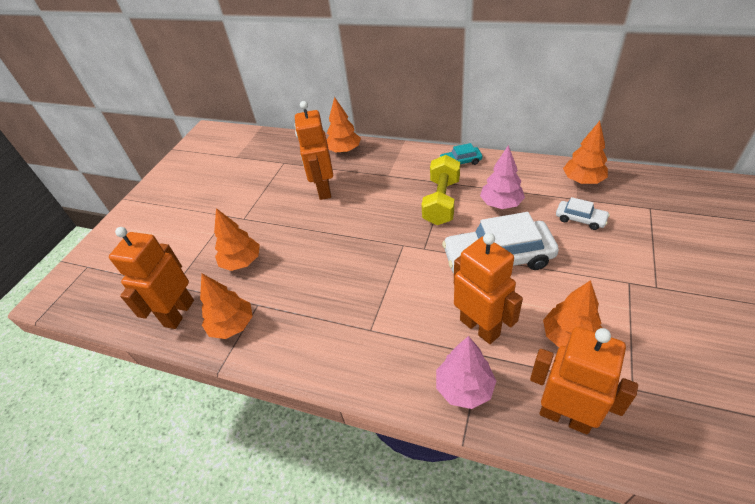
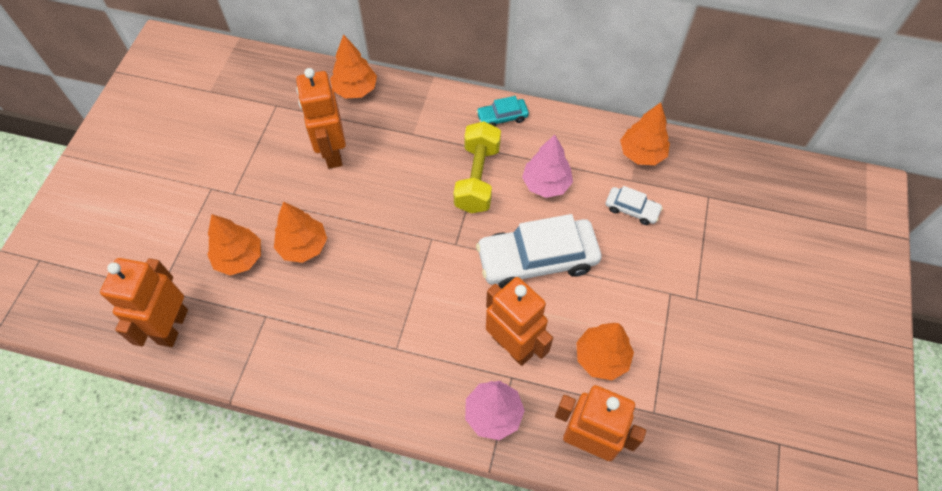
camera: 10 degrees left, 15 degrees up
orange tree [200,274,253,339] -> orange tree moved to [274,201,327,263]

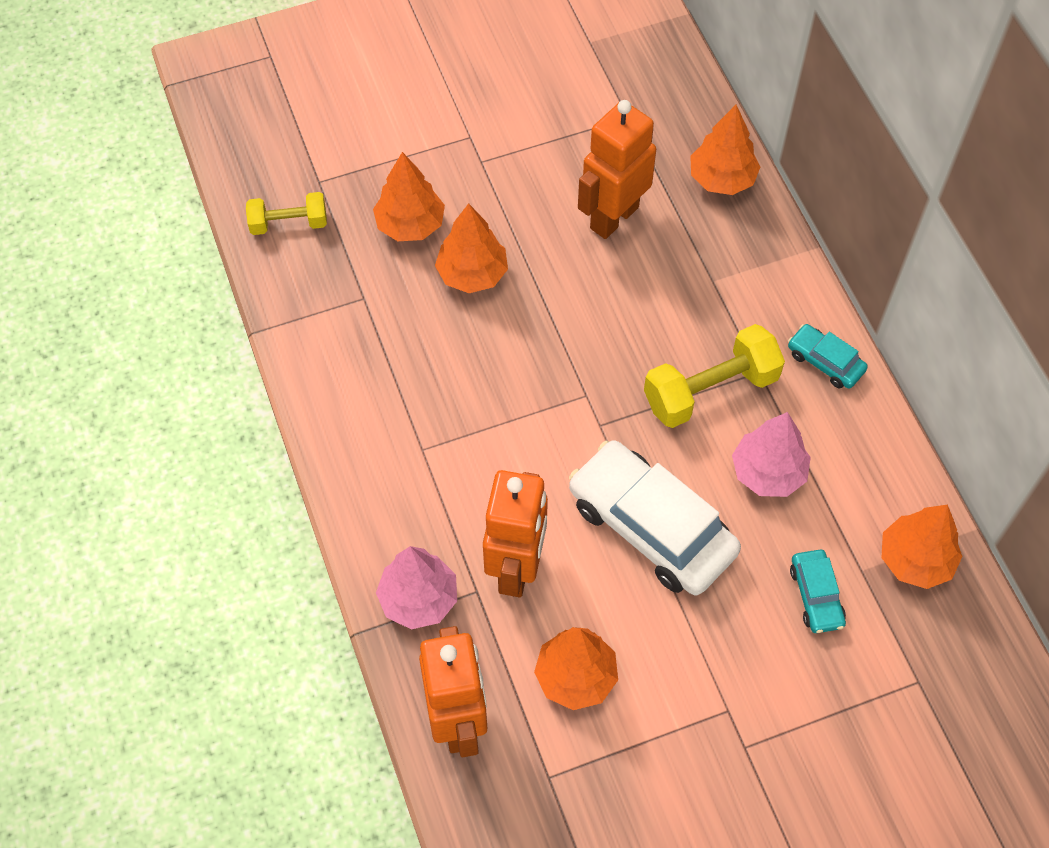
camera: 55 degrees right, 0 degrees up
orange robot [100,258,188,347] -> yellow dumbbell [246,192,327,235]
white car [606,186,663,225] -> turquoise car [790,550,846,633]

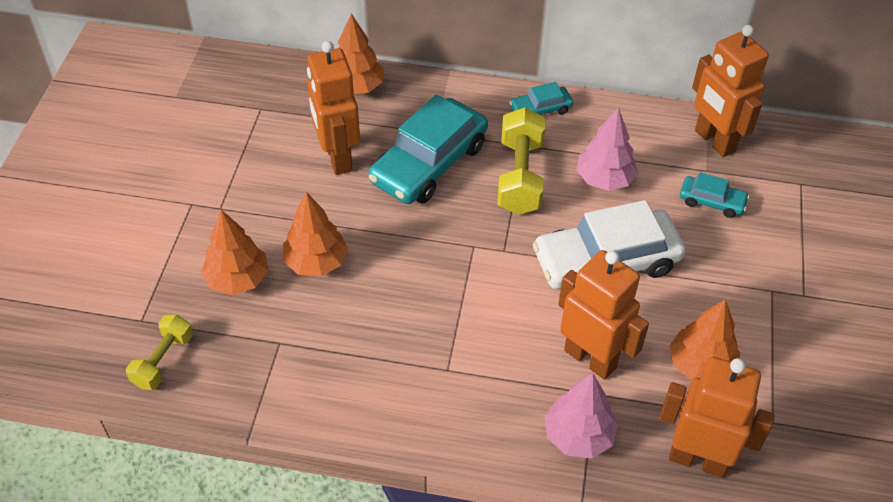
camera: 60 degrees left, 10 degrees down
orange tree [882,505,963,589] -> orange robot [692,25,769,157]
none -> turquoise car [369,95,488,204]

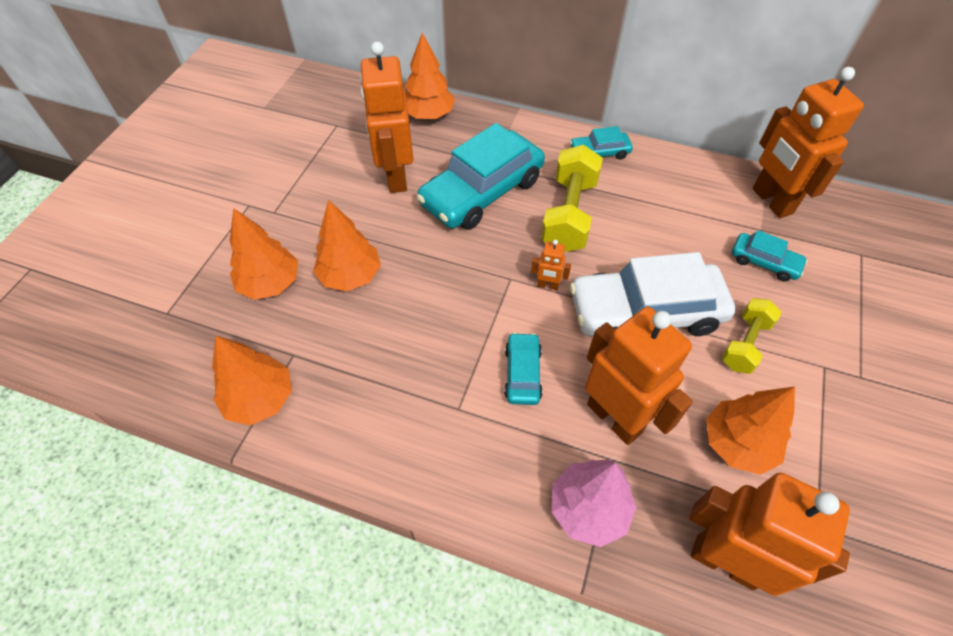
camera: 10 degrees right, 5 degrees up
yellow dumbbell [126,315,193,390] -> yellow dumbbell moved to [722,298,782,374]
pink tree [576,107,638,191] -> none
none -> orange tree [212,336,292,425]
none -> turquoise car [504,332,543,405]
none -> orange robot [531,240,571,290]

